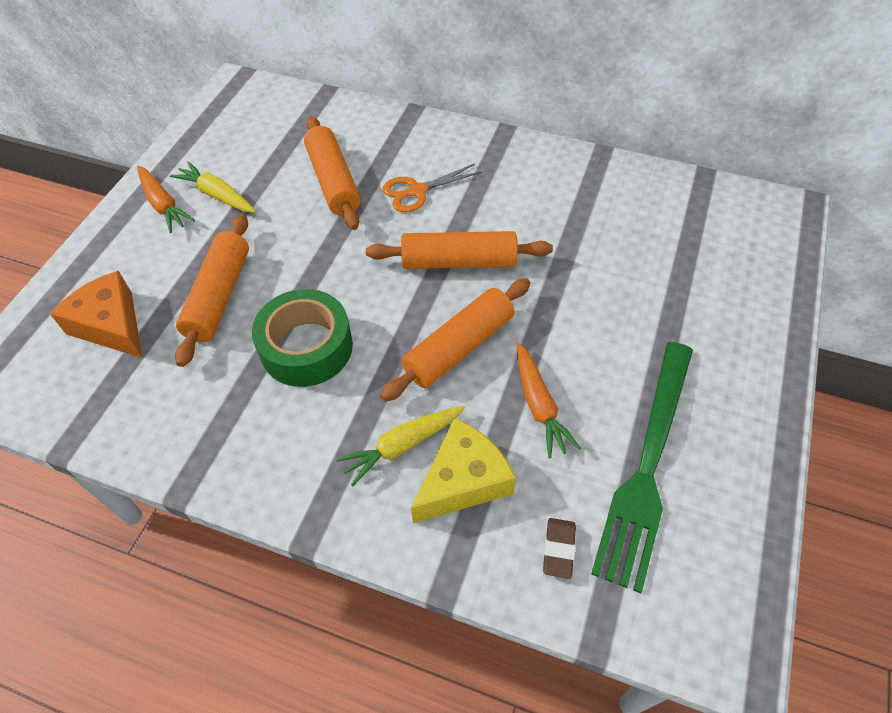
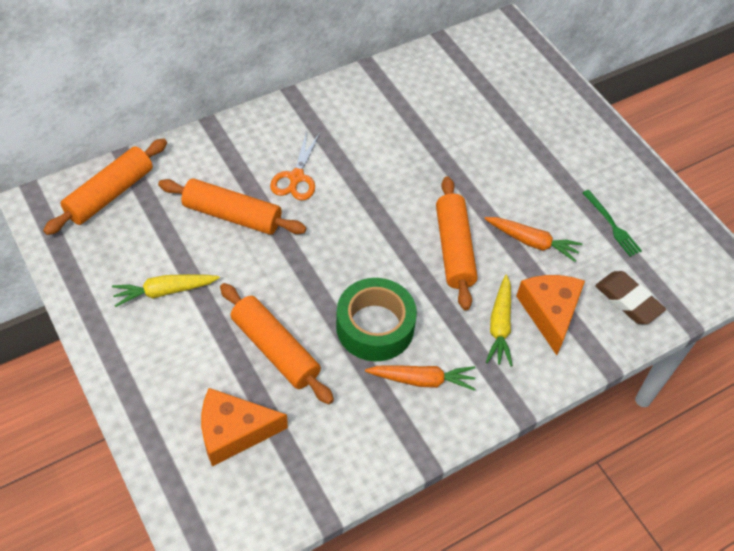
camera: 55 degrees left, 0 degrees up
orange carrot [137,166,195,233] -> orange carrot moved to [365,365,475,391]
orange rolling pin [366,231,553,269] -> orange rolling pin moved to [43,138,167,235]
yellow cheese [411,418,516,523] -> orange cheese [516,275,585,355]
brown eraser [543,518,576,579] -> brown eraser [595,271,666,324], size x1.57
green fork [591,342,693,593] -> green fork [583,190,642,257], size x0.44

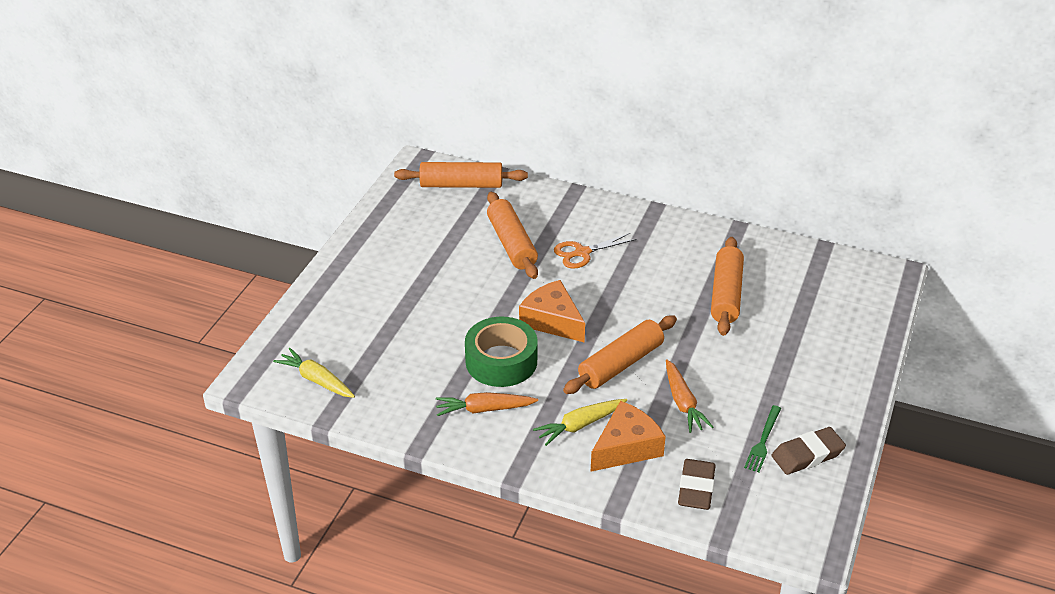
camera: 55 degrees right, 15 degrees down
yellow carrot [112,274,220,307] -> yellow carrot moved to [273,348,355,398]
orange cheese [201,388,288,467] -> orange cheese moved to [519,280,585,343]
orange rolling pin [220,283,334,404] -> orange rolling pin moved to [711,237,744,336]
orange carrot [365,365,475,391] -> orange carrot turned 120 degrees clockwise [436,392,538,416]
none -> brown eraser [772,427,846,475]

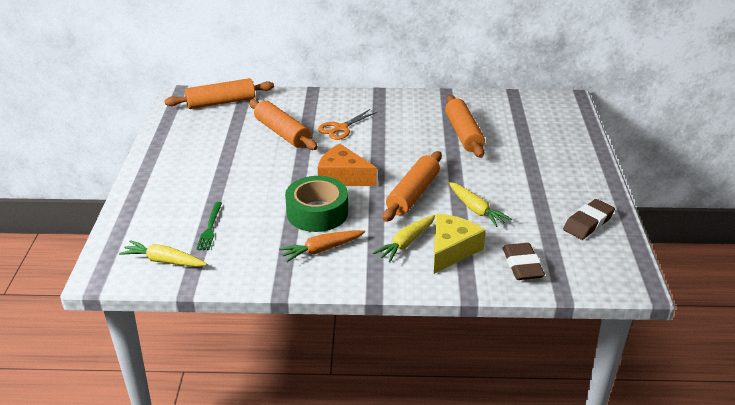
camera: 20 degrees left, 5 degrees down
orange cheese [591,401,666,472] -> yellow cheese [434,214,486,274]
orange carrot [666,359,713,433] -> yellow carrot [448,182,511,227]
green fork [744,405,781,472] -> green fork moved to [196,202,222,250]

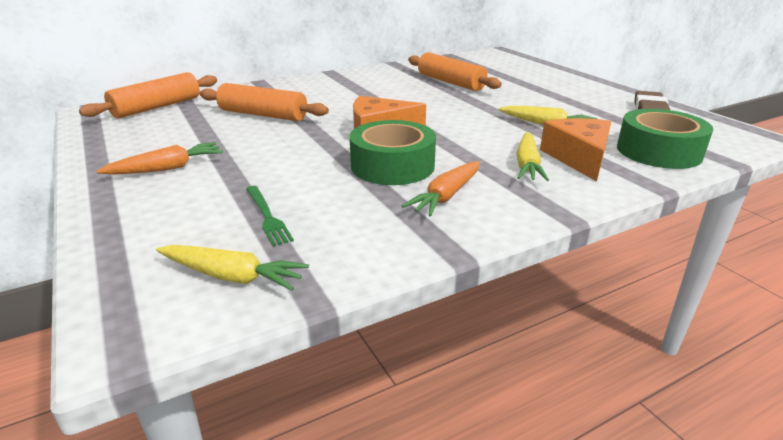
camera: 30 degrees left, 5 degrees down
yellow carrot [119,240,207,267] -> yellow carrot turned 150 degrees counterclockwise [156,245,309,291]
orange scissors [318,109,377,140] -> none
orange rolling pin [383,151,442,222] -> none
yellow cheese [434,214,486,274] -> orange cheese [540,118,611,181]
brown eraser [503,243,545,280] -> green tape [617,109,713,169]
none -> orange carrot [96,142,223,175]

